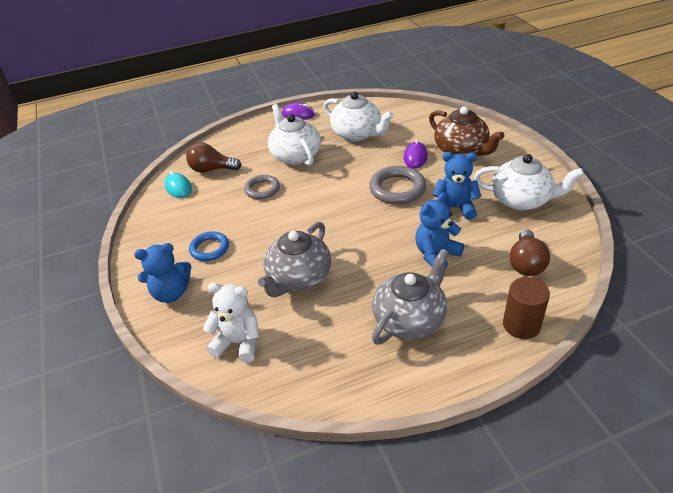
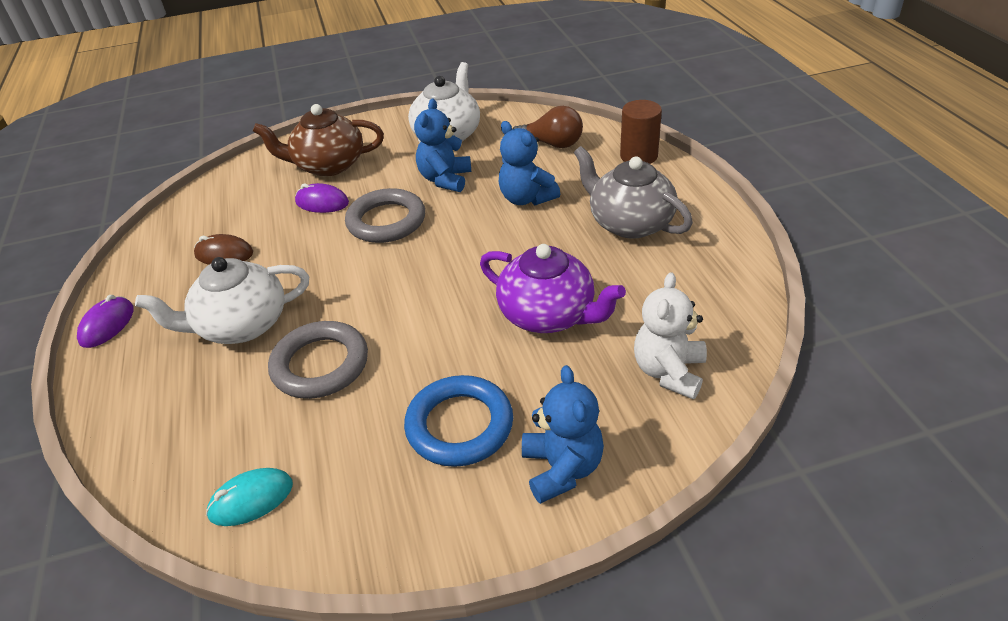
camera: 85 degrees left, 0 degrees up
brown light bulb [186,142,242,173] -> none
blue ring [189,231,229,261] -> blue ring [404,375,513,467], size x1.54
grey ring [244,175,280,199] -> grey ring [268,321,368,399], size x1.54
grey teapot [258,222,331,297] -> purple teapot [480,244,626,333]
white teapot [323,92,394,141] -> brown mouse [194,234,253,265]
brown teapot [429,106,504,156] -> brown teapot turned 150 degrees counterclockwise [253,104,384,177]

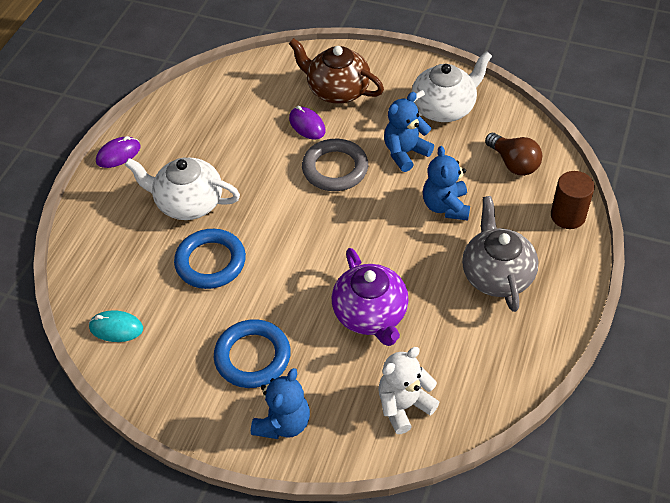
camera: 35 degrees right, 10 degrees up
brown mouse [194,234,253,265] -> none
grey ring [268,321,368,399] -> blue ring [174,229,246,289]

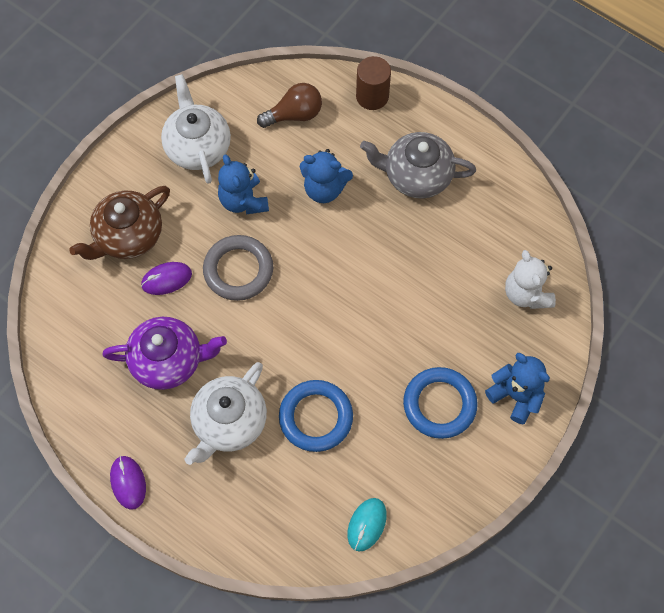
camera: 75 degrees left, 15 degrees up
purple teapot [332,248,409,346] -> purple teapot moved to [102,317,227,390]

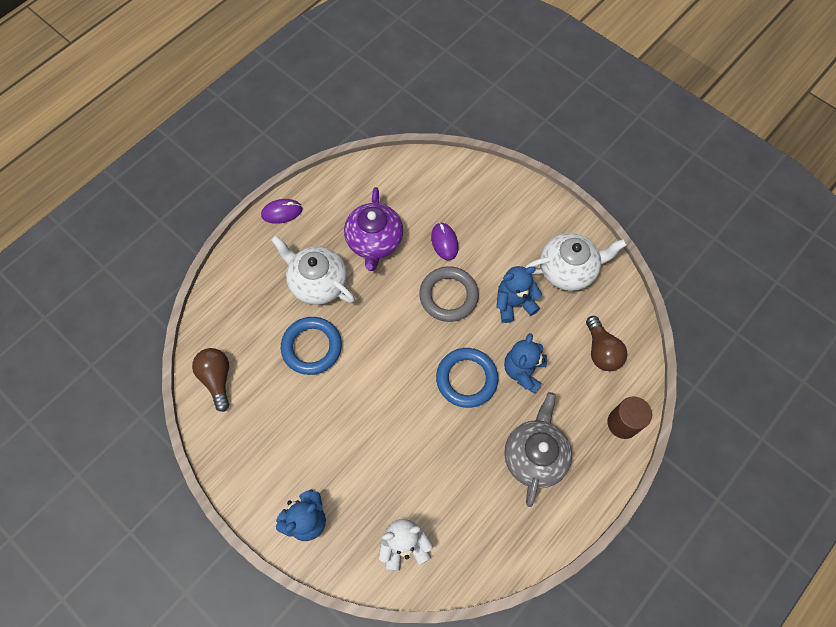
camera: 95 degrees right, 0 degrees up
brown teapot [69,186,170,260] -> none
turquoise mouse [347,498,387,552] -> brown light bulb [192,348,229,412]
blue ring [403,367,478,439] -> blue ring moved to [436,348,498,408]

